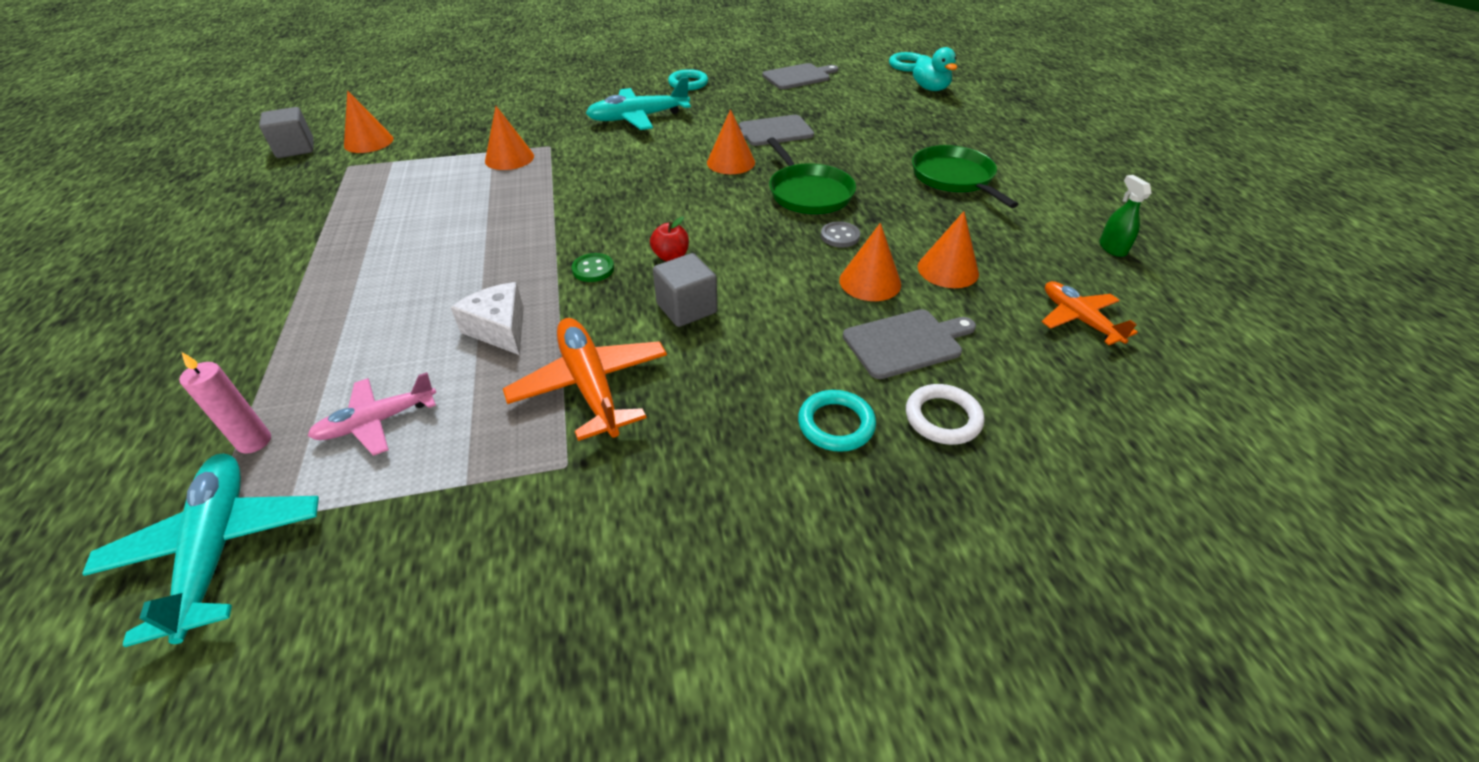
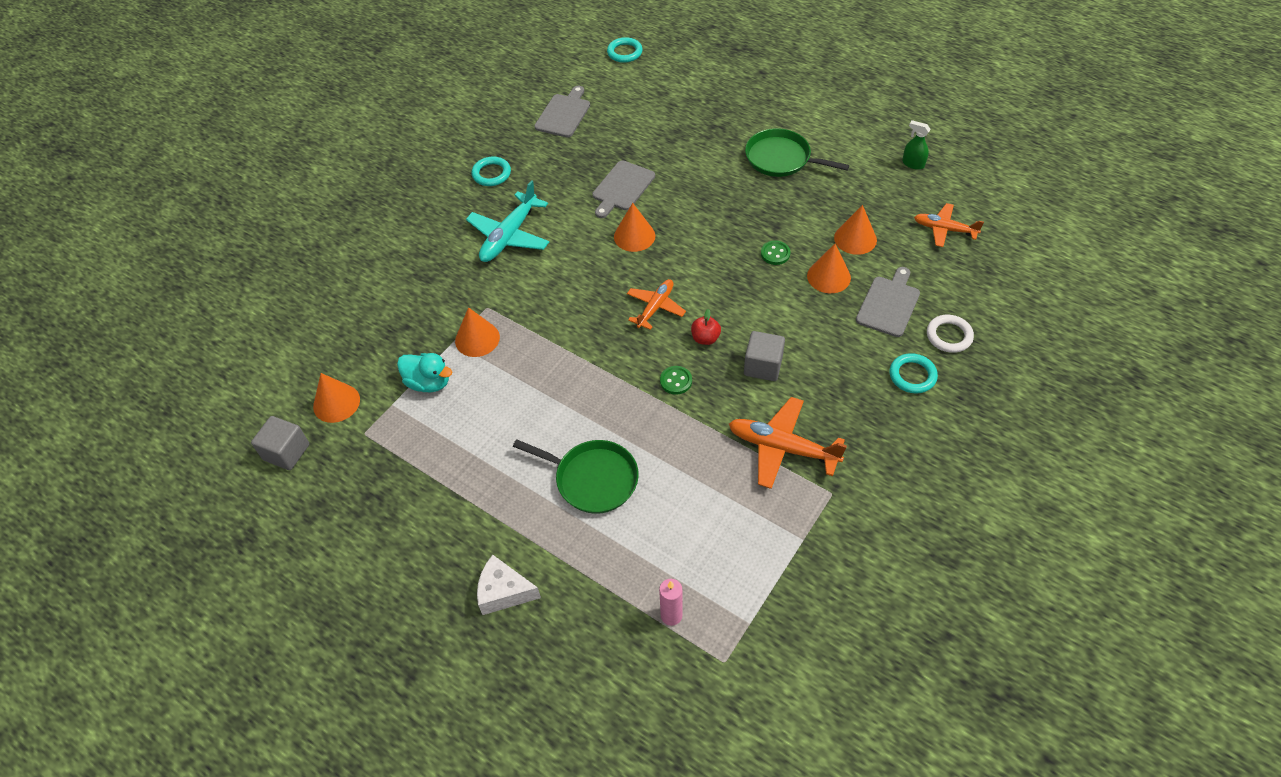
camera: 40 degrees left, 10 degrees up
turquoise plane [82,454,319,647] -> none
pink plane [308,372,436,456] -> none
white cheese [451,282,524,355] -> white cheese moved to [477,555,541,615]
green pan [767,137,856,214] -> green pan moved to [513,439,639,514]
grey button [821,221,860,248] -> green button [761,240,791,265]
turquoise duck [913,47,957,91] -> turquoise duck moved to [397,353,452,392]
none -> orange plane [627,279,686,330]

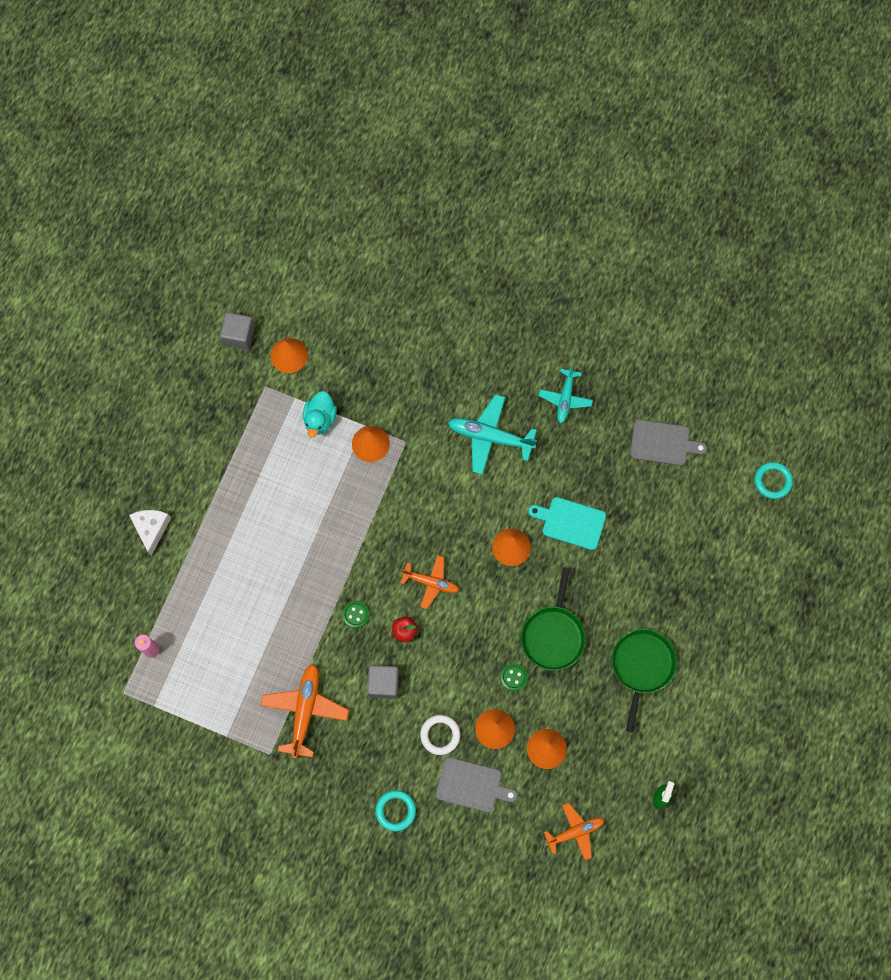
camera: 75 degrees right, 20 degrees up
turquoise ring [471,157,511,186] -> turquoise plane [539,365,593,423]
green pan [513,439,639,514] -> green pan moved to [521,567,586,671]
grey cutting board [592,160,655,218] -> turquoise cutting board [528,497,606,550]
orange plane [914,203,984,247] -> orange plane turned 60 degrees clockwise [544,803,604,860]
white ring [927,315,974,353] -> white ring moved to [420,715,460,755]

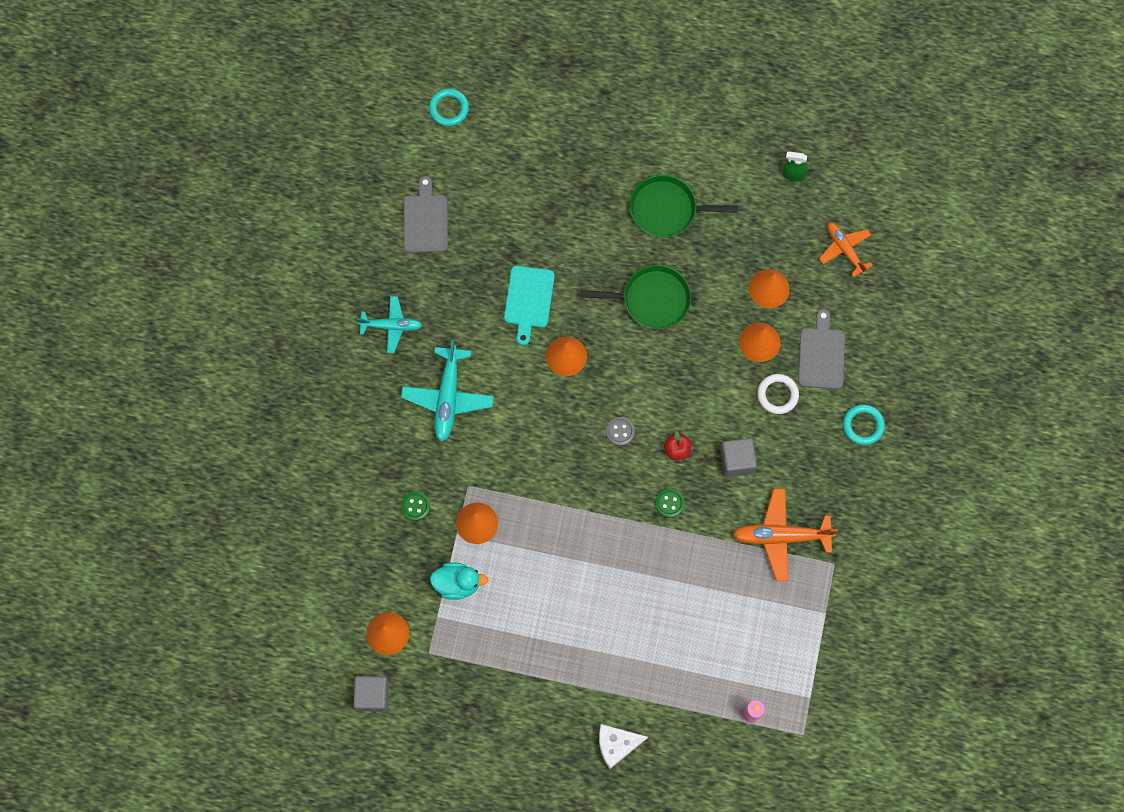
camera: 100 degrees left, 0 degrees up
orange plane [401,555,459,609] -> grey button [606,417,635,446]
green button [500,663,528,691] -> green button moved to [401,491,430,521]

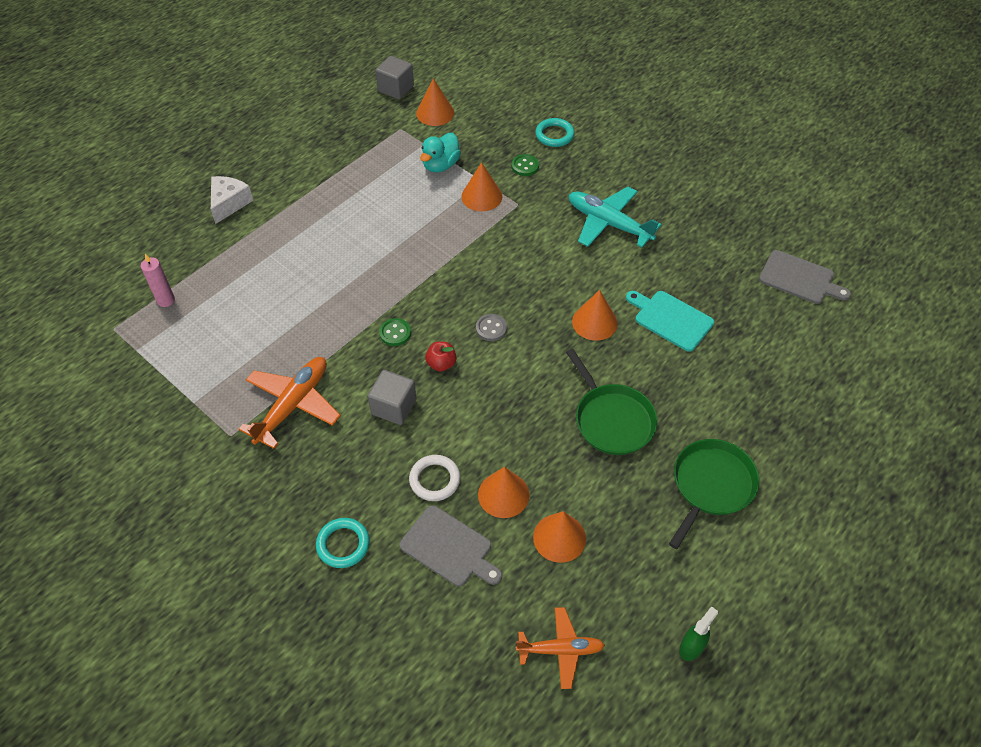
camera: 120 degrees right, 20 degrees down
turquoise plane [357,296,422,353] -> none
turquoise ring [429,89,469,126] -> turquoise ring moved to [535,118,575,147]
green pan [581,265,691,329] -> green pan turned 60 degrees counterclockwise [566,349,658,455]

